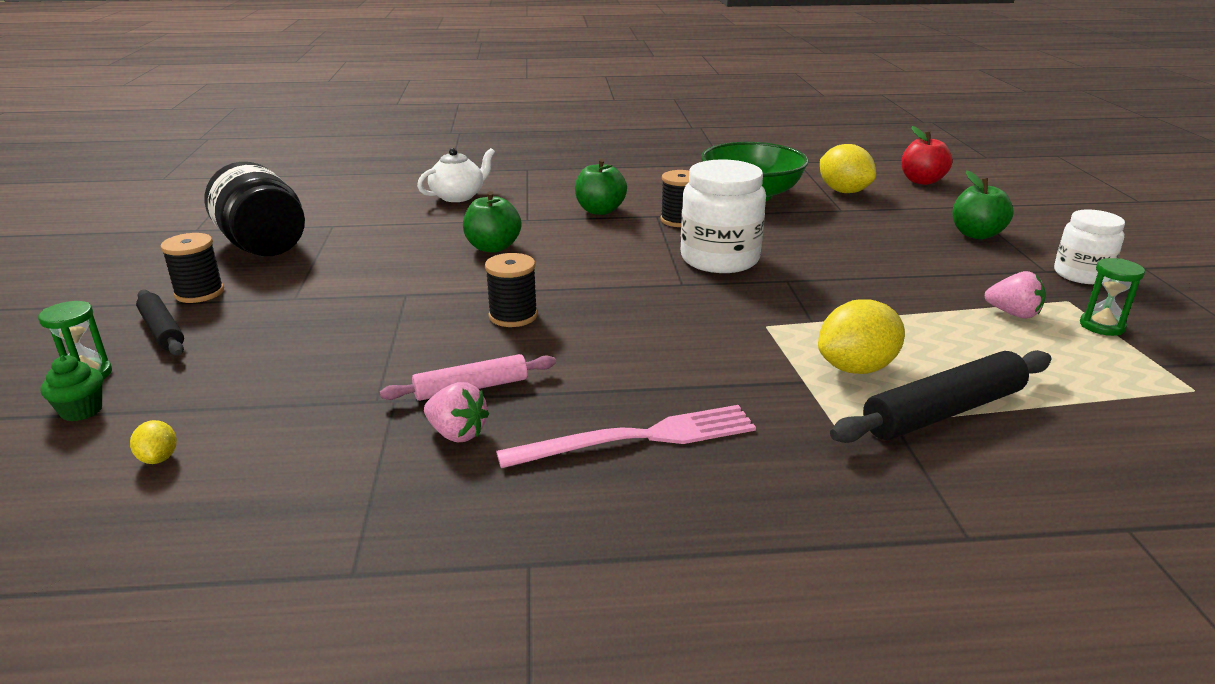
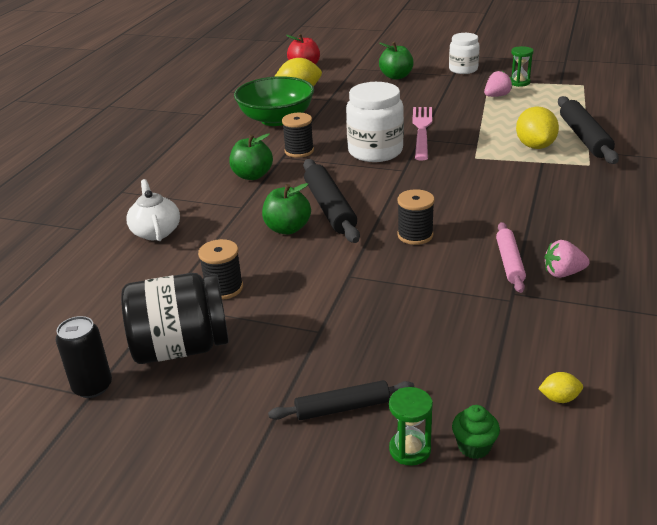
camera: 65 degrees left, 5 degrees up
black spool [160,233,224,303] -> black spool moved to [198,239,243,300]
pink strawberry [424,382,489,442] -> pink strawberry turned 150 degrees counterclockwise [545,240,590,278]
pink fork [496,405,756,468] -> pink fork moved to [412,107,432,160]
none -> black can [56,316,112,398]
none -> black rolling pin [303,159,360,243]

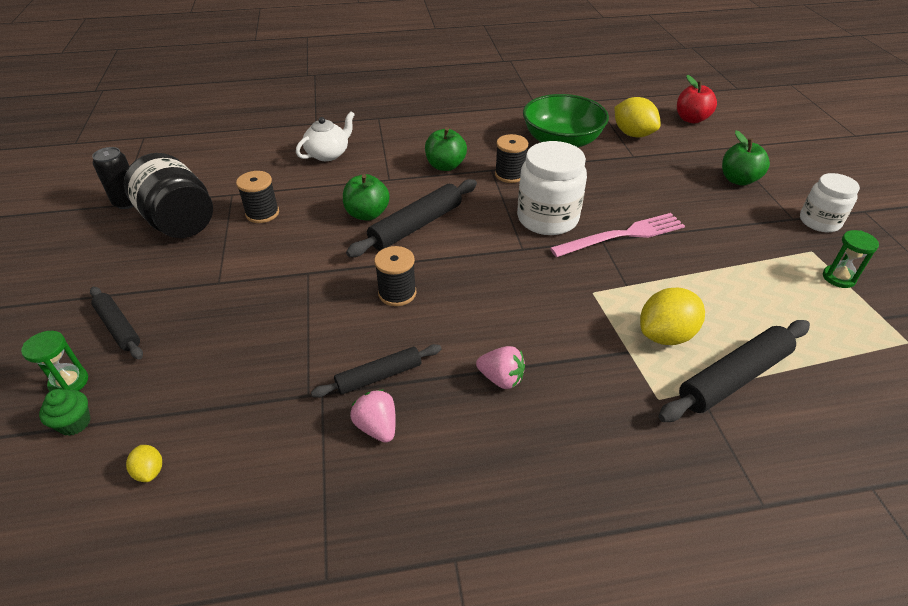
camera: 60 degrees right, 10 degrees up
pink strawberry [484,71,512,97] -> pink strawberry moved to [476,346,525,389]
pink rolling pin [496,222,526,293] -> black rolling pin [311,344,441,398]

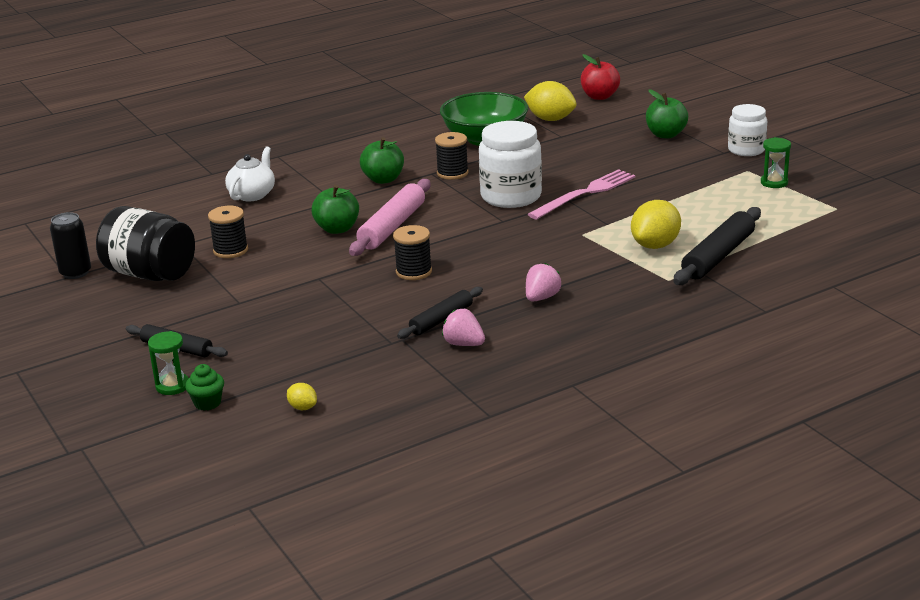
camera: 20 degrees left, 15 degrees down
black rolling pin [346,179,477,257] -> pink rolling pin [349,179,430,256]
pink strawberry [476,346,525,389] -> pink strawberry turned 60 degrees counterclockwise [526,263,561,302]

